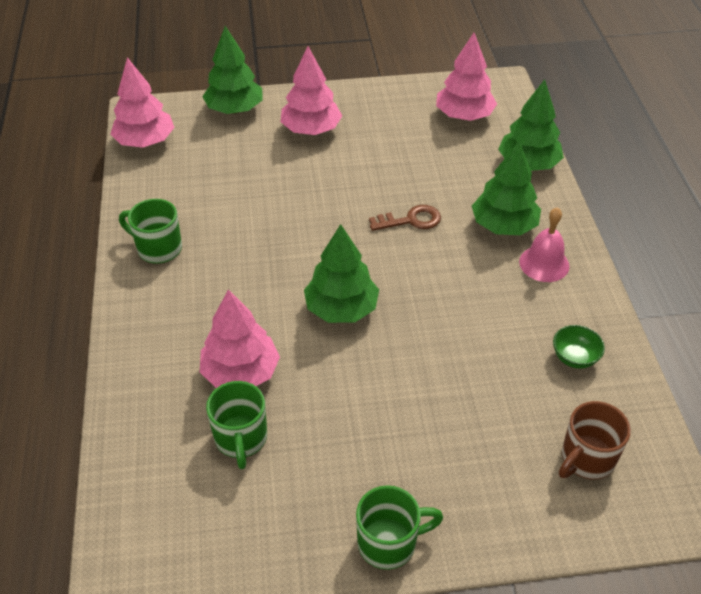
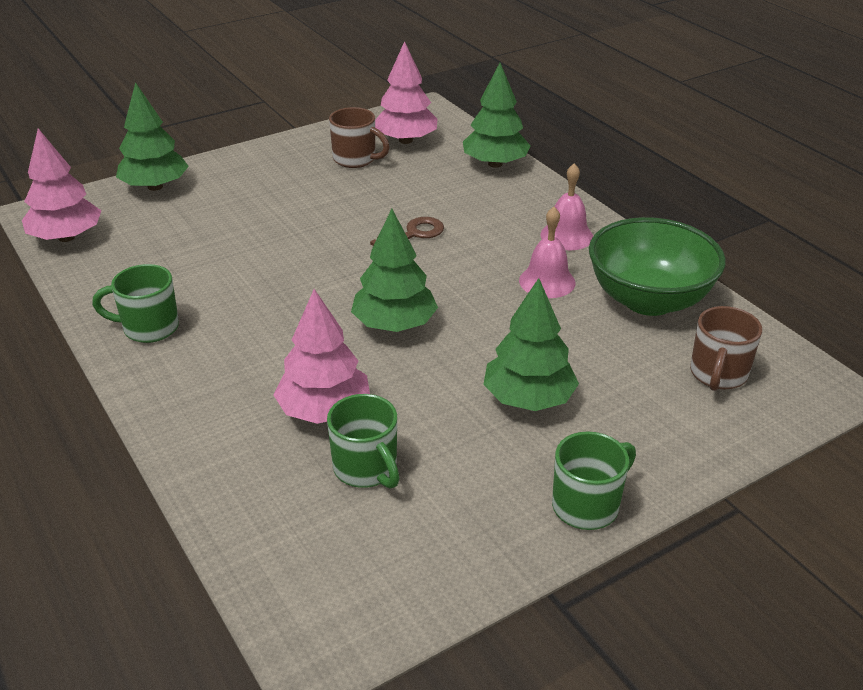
camera: 25 degrees left, 10 degrees down
pink tree [280,46,342,135] -> none
green tree [472,141,541,235] -> green tree moved to [483,278,579,411]
green bowl [553,325,605,369] -> green bowl [589,217,726,316], size x2.46
none -> brown mug [329,107,390,168]
none -> pink bell [519,207,576,298]

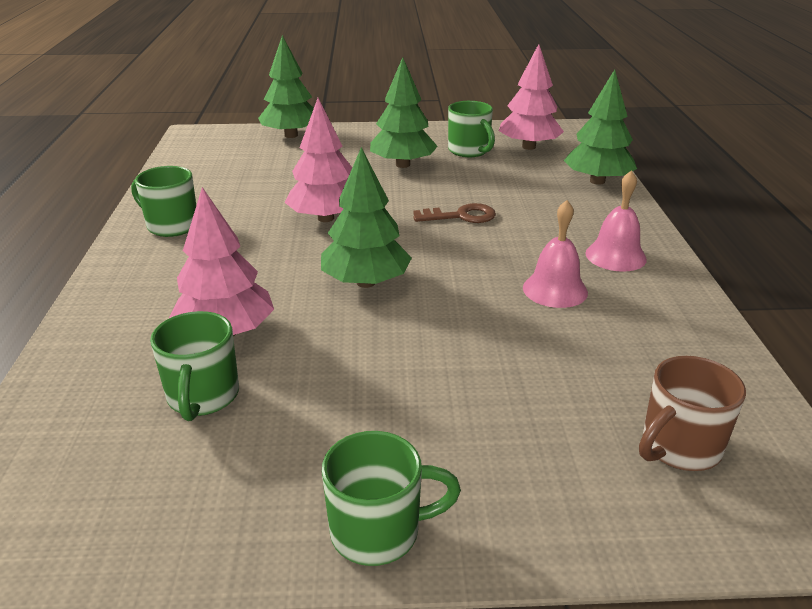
camera: 30 degrees right, 5 degrees down
pink tree [22,128,102,242] -> pink tree moved to [284,98,352,222]
brown mug [329,107,390,168] -> green mug [448,101,495,157]
green tree [483,278,579,411] -> green tree moved to [370,57,438,168]
green bowl [589,217,726,316] -> none

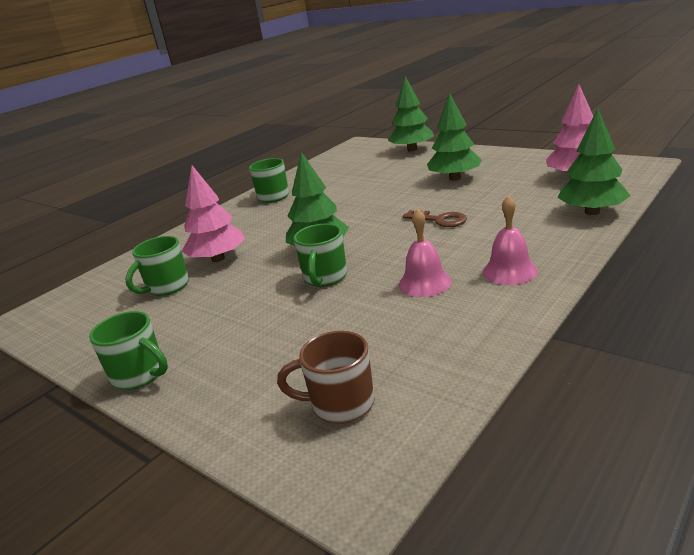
camera: 45 degrees right, 5 degrees down
pink tree [284,98,352,222] -> none
green mug [448,101,495,157] -> green mug moved to [294,224,347,287]

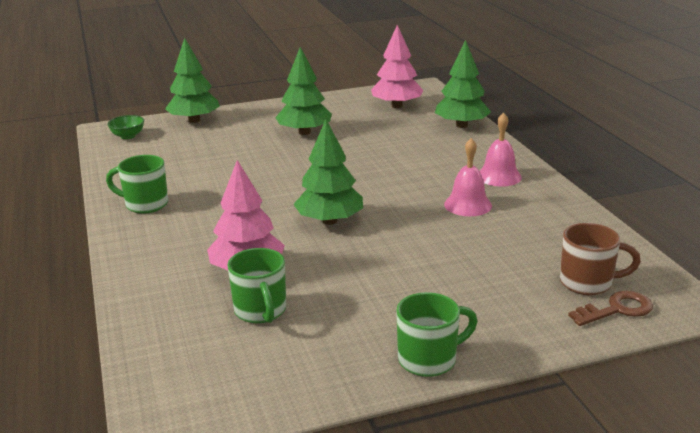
camera: 60 degrees left, 0 degrees up
brown mug [277,331,374,424] -> brown mug turned 120 degrees counterclockwise [560,223,641,295]
green mug [294,224,347,287] -> none
brown key [403,210,467,227] -> brown key moved to [568,291,653,326]
none -> green bowl [107,115,144,139]

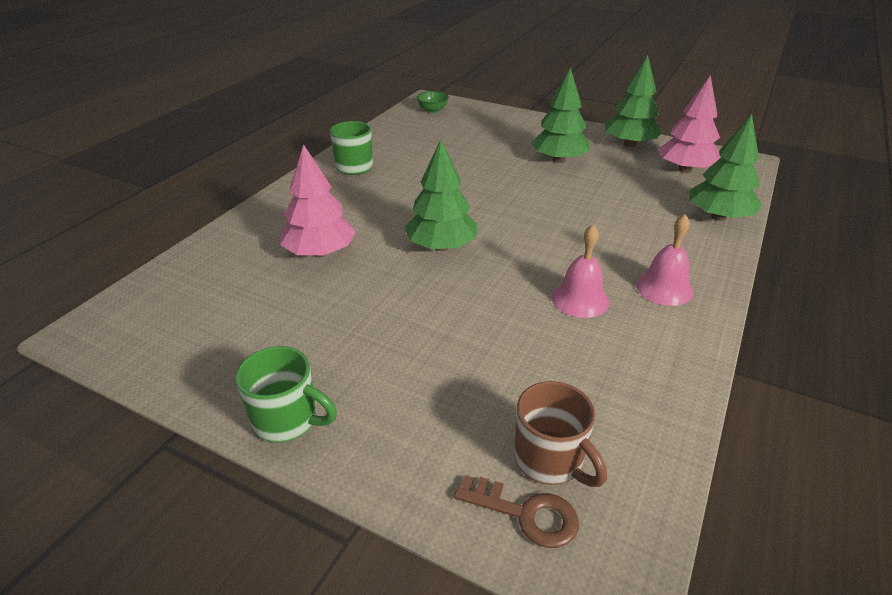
camera: 45 degrees right, 10 degrees up
green tree [165,38,220,123] -> green tree moved to [605,55,662,147]
green mug [227,248,286,323] -> none

